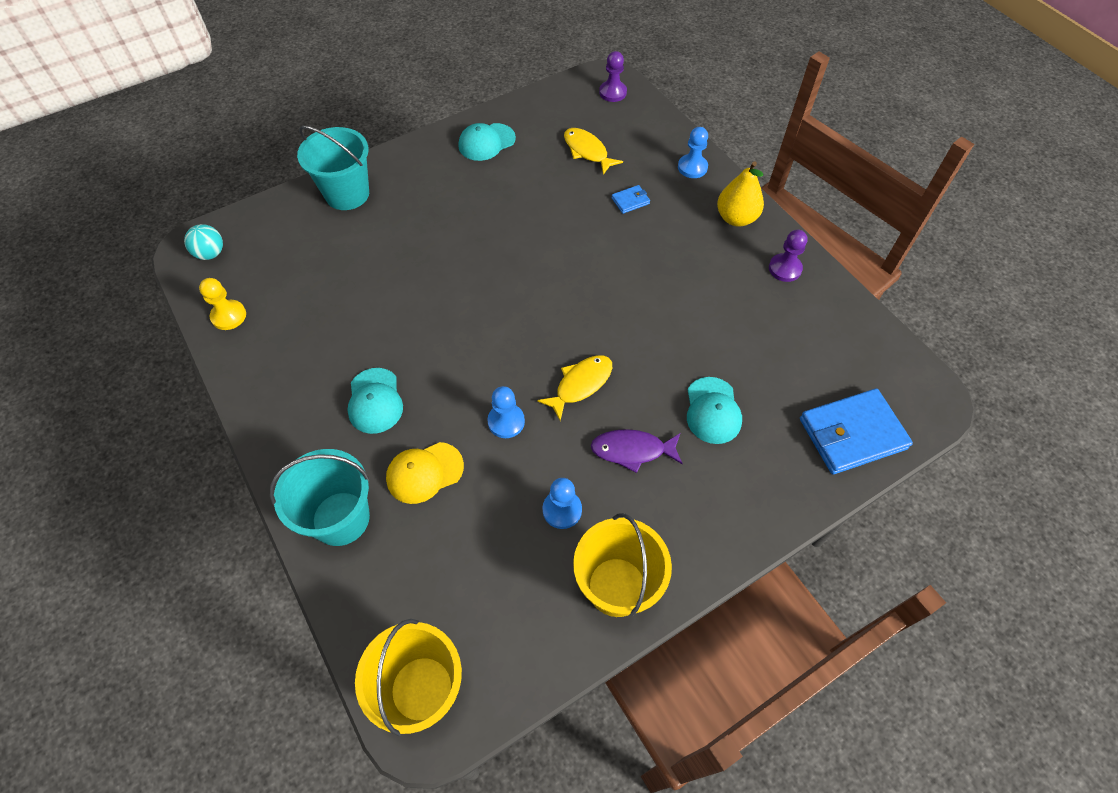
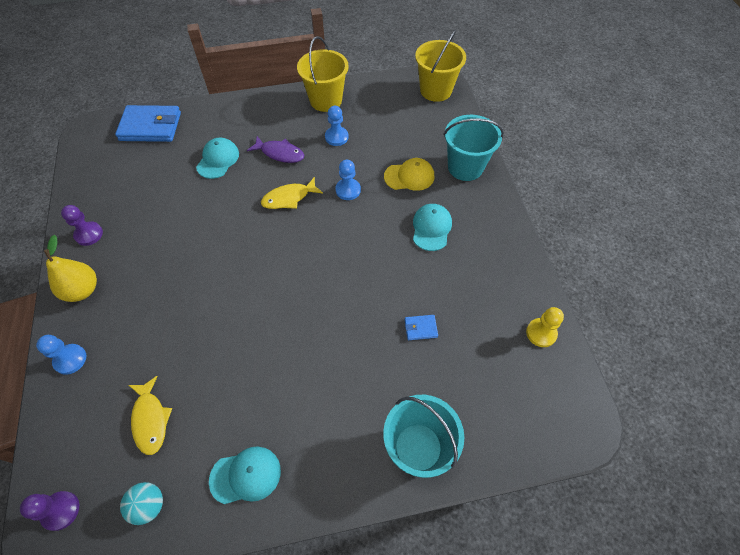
camera: 160 degrees left, 0 degrees up
turquoise ball [184,224,223,260] -> turquoise ball moved to [120,482,163,525]
blue wallet [611,185,650,214] -> blue wallet moved to [405,315,438,340]

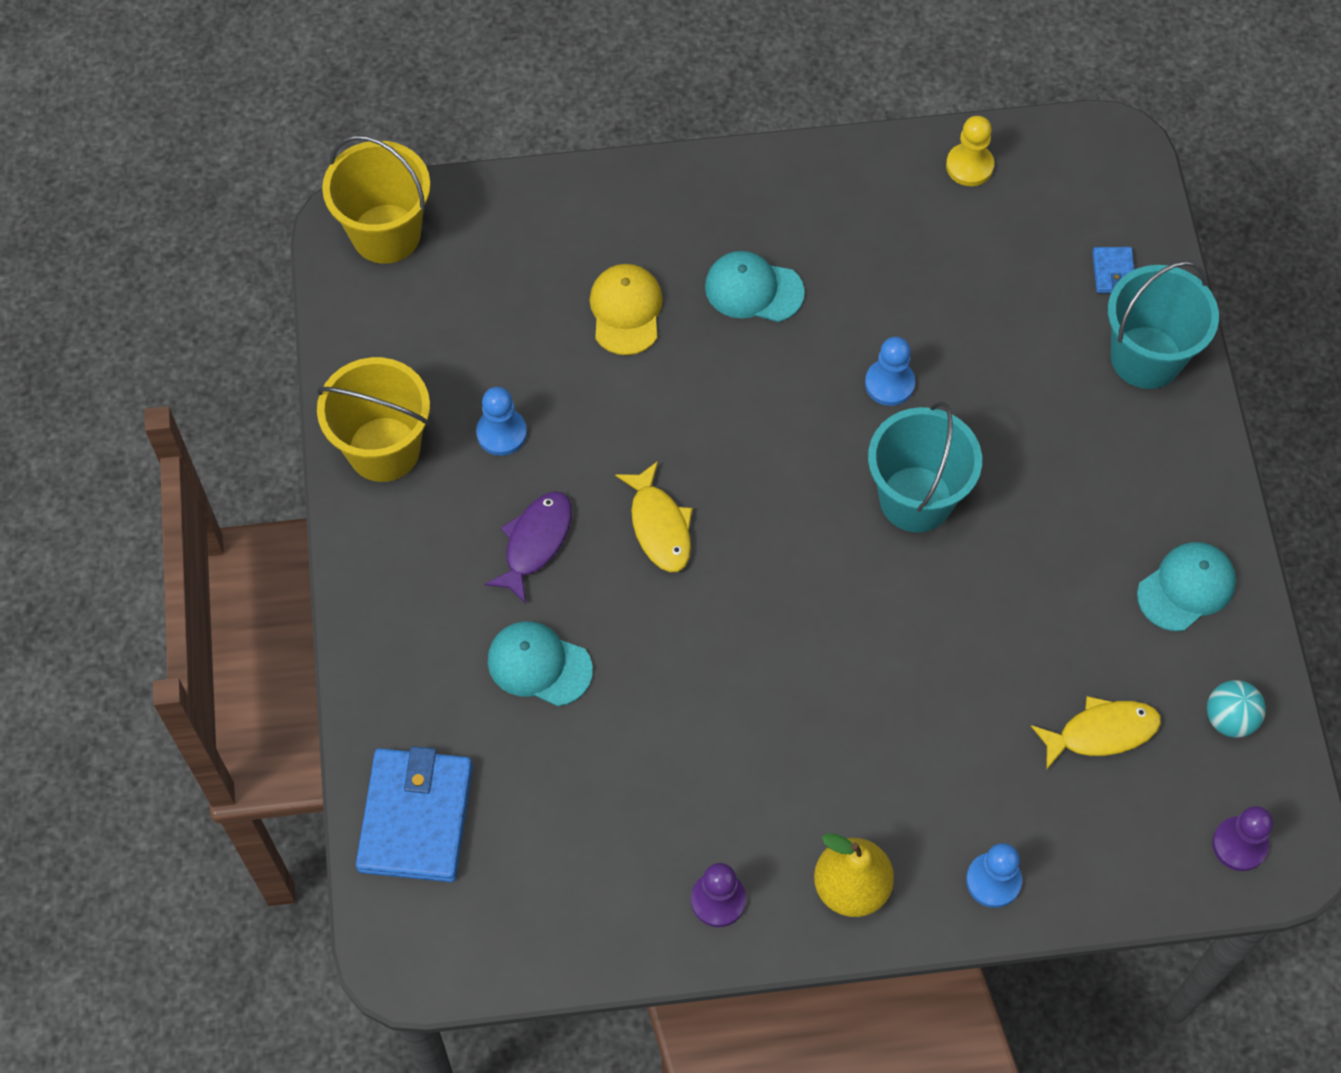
camera: 85 degrees left, 5 degrees up
turquoise cap [209,446,281,504] -> turquoise cap turned 60 degrees clockwise [1137,542,1236,631]
blue pawn [336,160,361,200] -> blue pawn moved to [865,337,915,406]
blue wallet [405,315,438,340] -> blue wallet moved to [1092,247,1134,293]
turquoise bucket [444,115,504,181] -> turquoise bucket moved to [868,401,982,532]

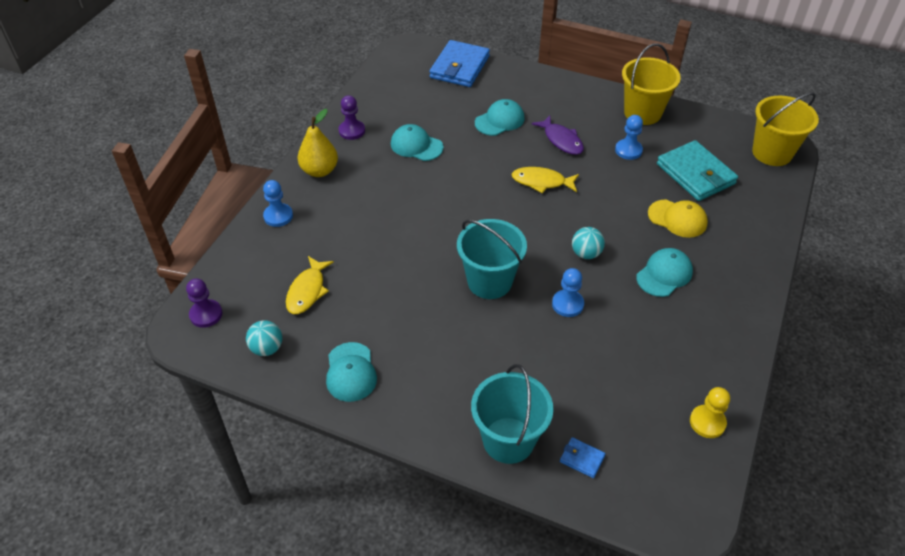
camera: 120 degrees right, 15 degrees down
blue wallet [356,746,473,882] -> blue wallet turned 75 degrees clockwise [429,40,490,87]
none -> turquoise cap [391,124,444,161]
none -> turquoise ball [572,227,605,259]
none -> turquoise wallet [657,140,738,201]

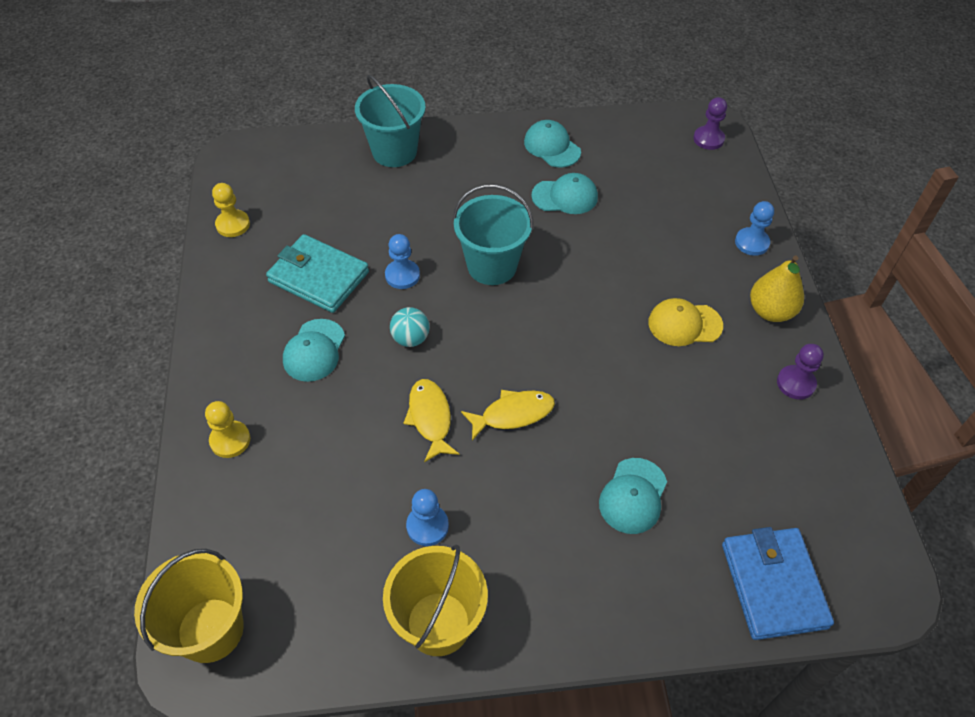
camera: 150 degrees right, 5 degrees up
turquoise ball [246,320,282,356] -> none
yellow fish [286,256,334,314] -> yellow fish moved to [403,379,460,462]
turquoise cap [391,124,444,161] -> turquoise cap moved to [531,173,598,214]
purple fish [532,115,584,155] -> none
blue wallet [560,437,606,478] -> none
yellow cap [648,199,708,238] -> yellow cap moved to [648,298,723,346]
turquoise wallet [657,140,738,201] -> turquoise wallet moved to [266,234,369,313]
none -> yellow pawn [205,401,250,458]

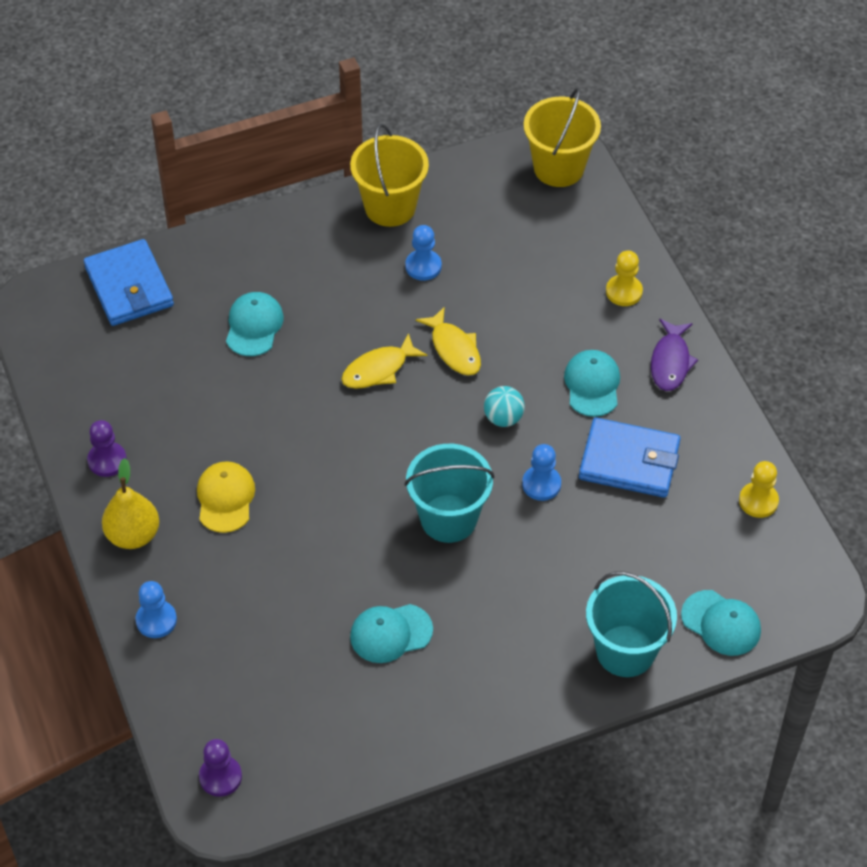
camera: 165 degrees right, 0 degrees up
turquoise wallet [266,234,369,313] -> blue wallet [579,418,681,498]
turquoise cap [524,120,581,167] -> turquoise cap moved to [681,590,761,656]
yellow cap [648,298,723,346] -> yellow cap turned 75 degrees counterclockwise [197,461,255,533]
none -> purple fish [651,319,698,391]

